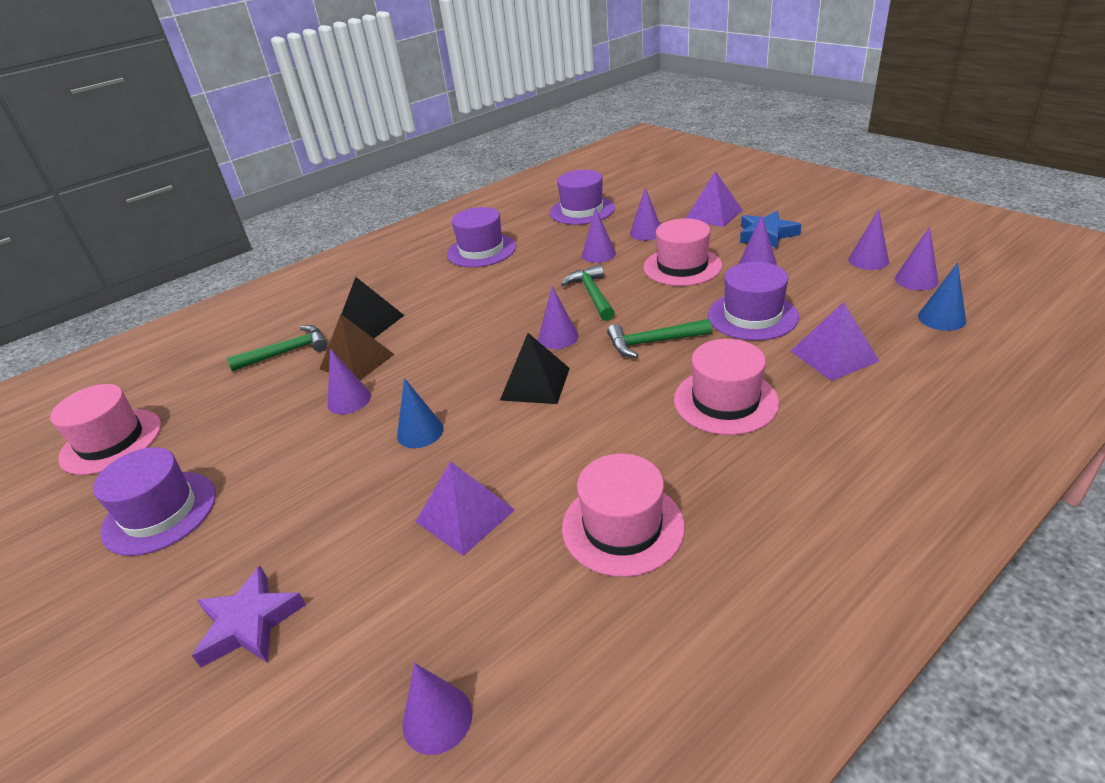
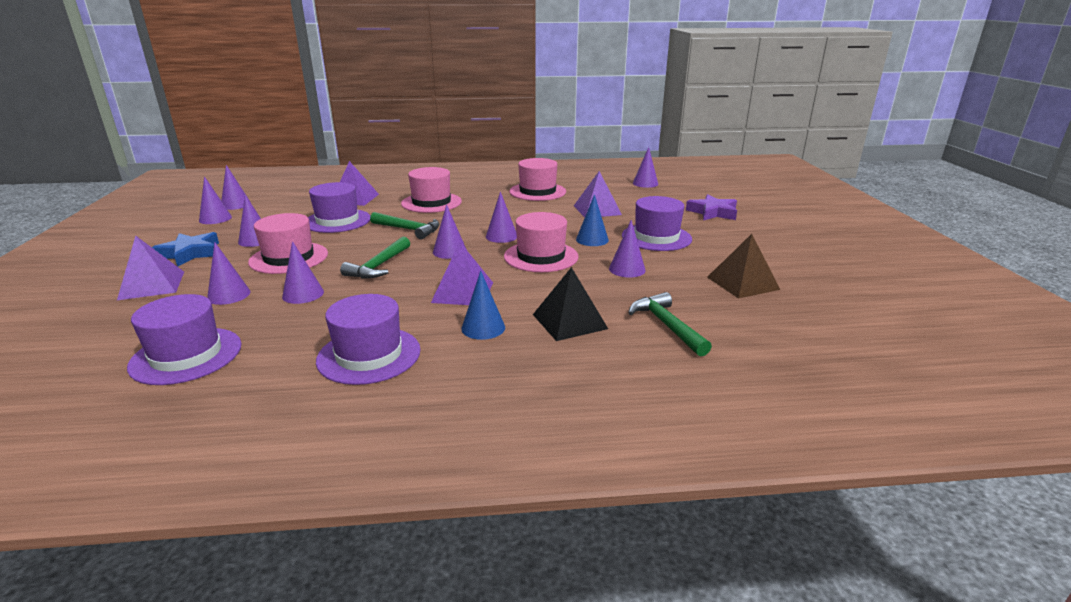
camera: 150 degrees left, 10 degrees down
pink hat [50,384,161,475] -> pink hat moved to [504,212,579,272]
purple hat [93,447,216,556] -> purple hat moved to [622,196,692,251]
green hammer [227,325,328,371] -> green hammer turned 60 degrees clockwise [628,292,712,356]
brown pyramid [320,314,395,380] -> brown pyramid moved to [707,234,780,298]
black pyramid [500,333,570,404] -> purple cone [486,191,517,243]
blue cone [918,263,966,331] -> blue cone moved to [461,271,505,340]
none -> purple pyramid [431,242,493,305]

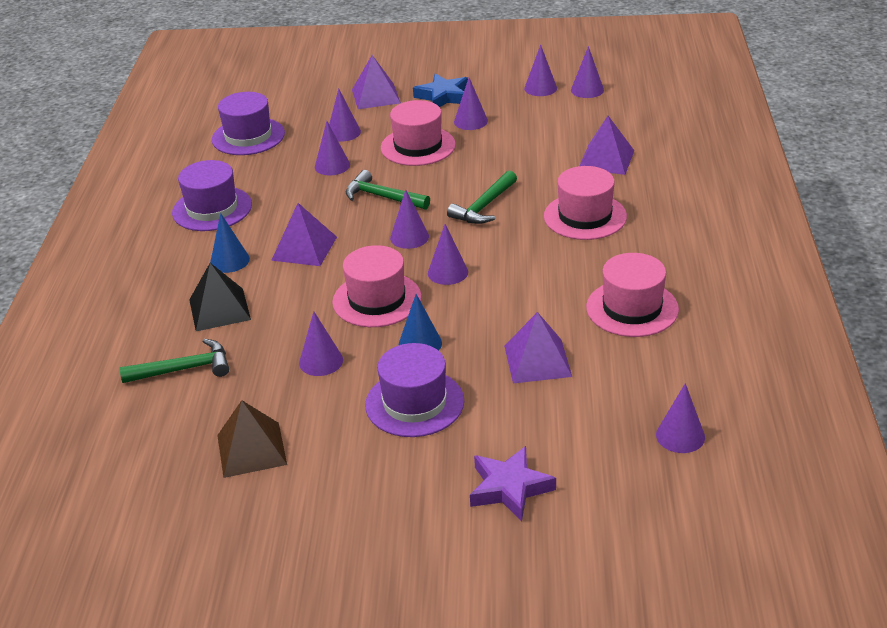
camera: 100 degrees right, 10 degrees up
purple hat [308,182,370,233] -> none

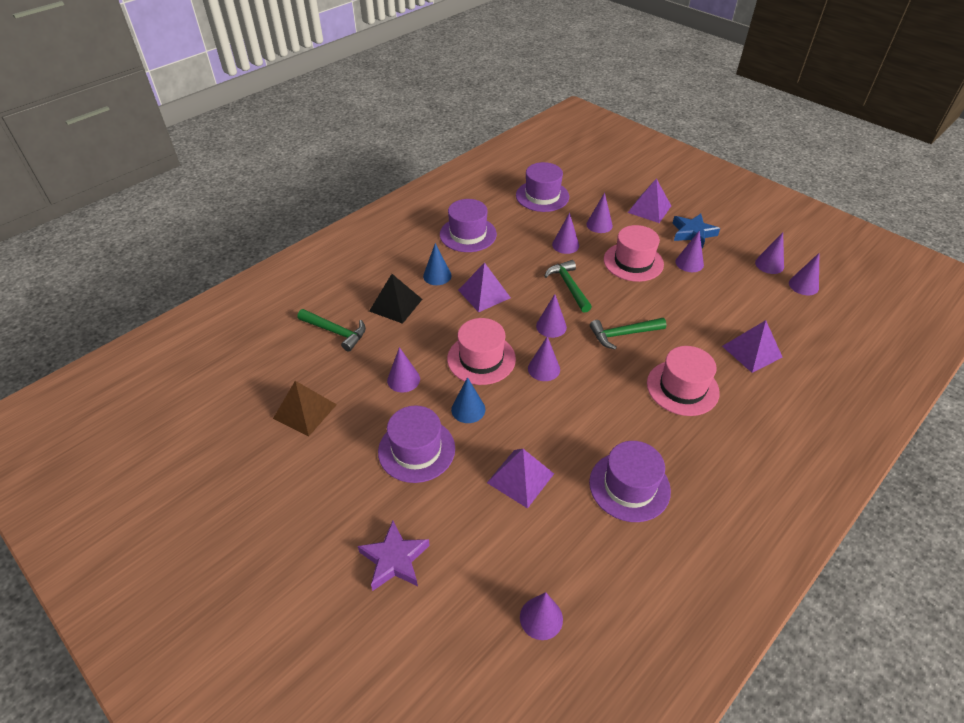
camera: 40 degrees right, 10 degrees up
pink hat [586,253,679,337] -> purple hat [589,441,671,522]

